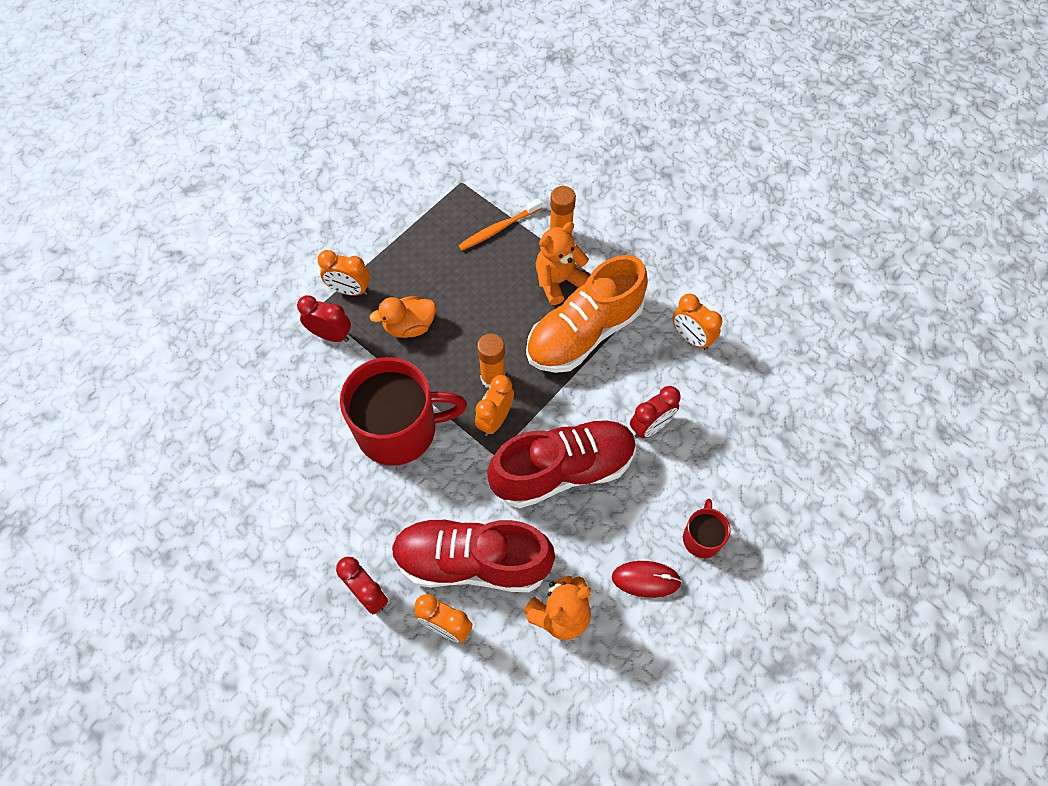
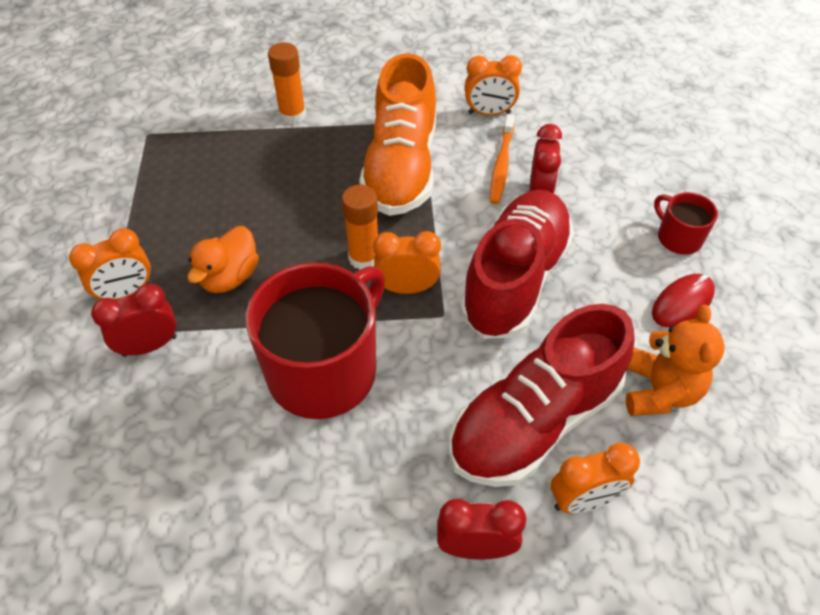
camera: 45 degrees left, 10 degrees down
orange toothbrush [458,199,542,251] -> orange toothbrush moved to [490,114,515,204]
orange clock [475,375,514,436] -> orange clock turned 105 degrees clockwise [373,231,441,294]
orange teddy bear [536,222,589,305] -> none

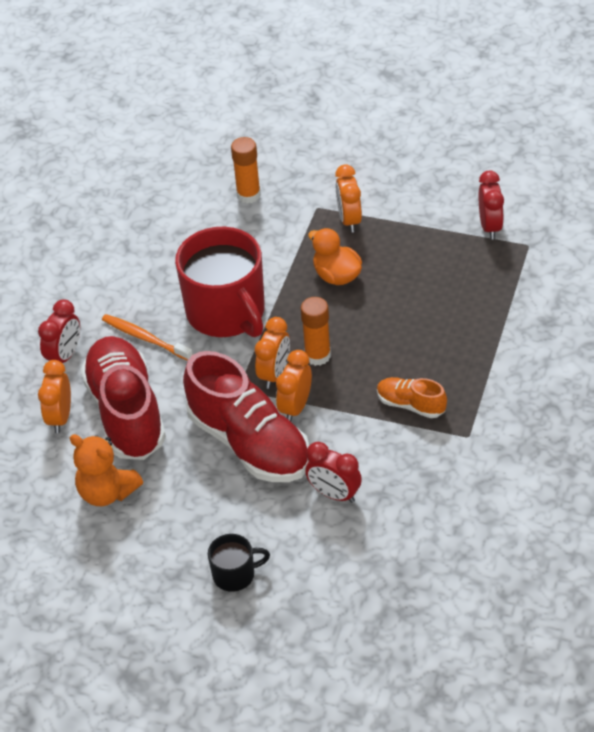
camera: 115 degrees right, 5 degrees down
red clock [91,283,177,357] -> red clock moved to [479,171,504,240]
orange glue stick [268,43,306,124] -> orange glue stick moved to [231,137,261,204]
orange shoe [359,53,436,216] -> orange shoe [377,377,447,418], size x0.48
orange clock [465,55,522,116] -> orange clock moved to [276,350,312,422]
orange toothbrush [490,114,515,204] -> orange toothbrush moved to [102,314,193,361]
red mouse [652,274,715,327] -> none
red mug [654,192,718,255] -> black mug [208,534,270,592]

